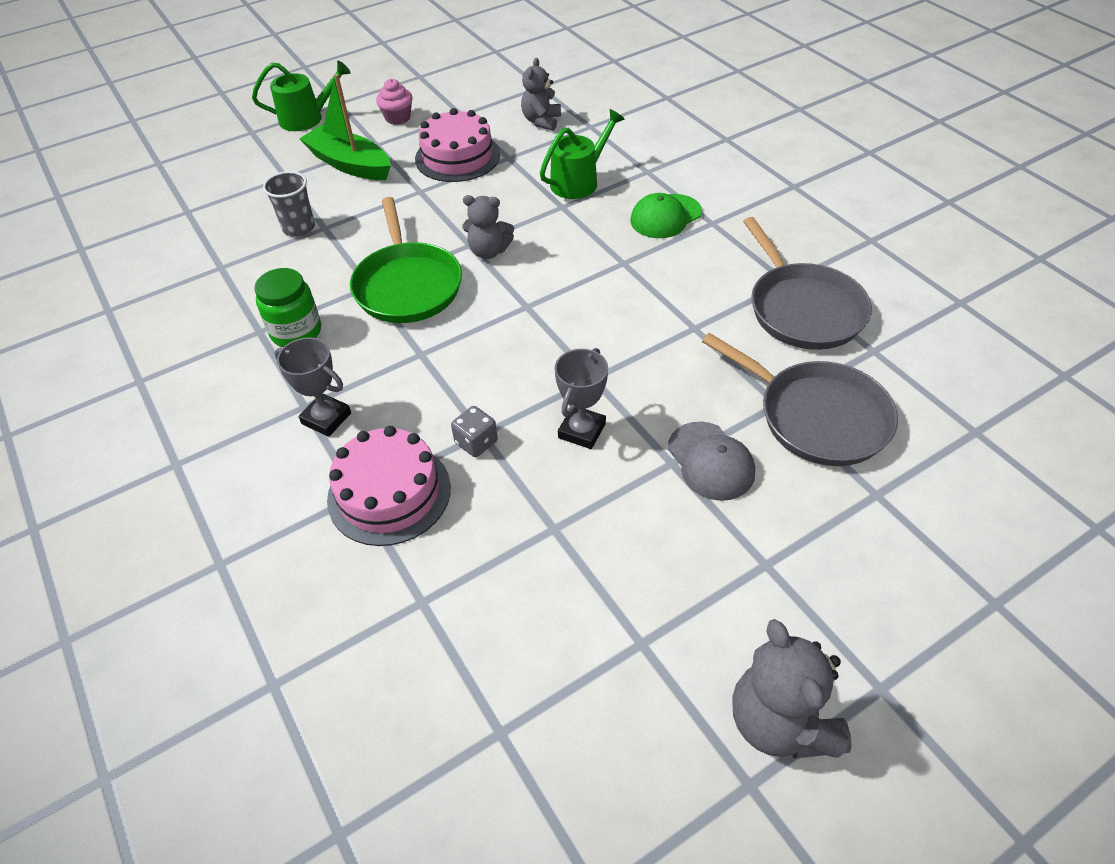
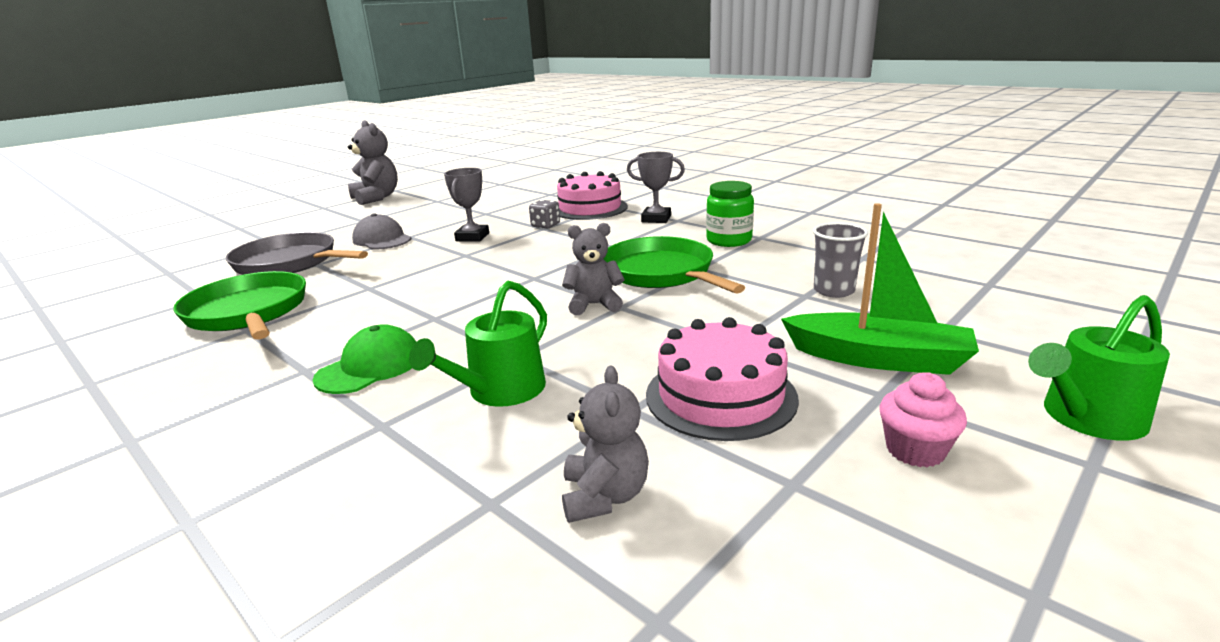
camera: 165 degrees right, 25 degrees down
grey pan [743,217,872,350] -> green pan [173,271,306,340]

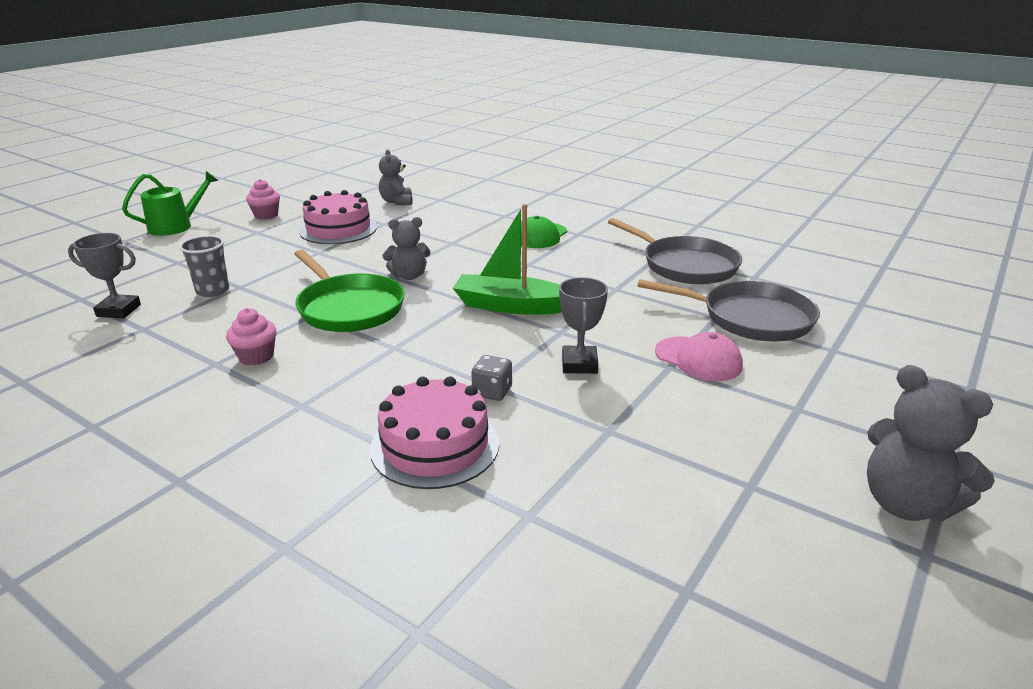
camera: 170 degrees right, 5 degrees up
green pan [173,271,306,340] -> grey pan [608,218,742,284]
grey cap [352,213,411,250] -> pink cap [655,332,743,381]
green watering can [409,281,547,407] -> none
grey trophy [627,152,685,223] -> grey trophy moved to [68,233,141,318]
green jar [706,181,754,247] -> pink cupcake [226,308,277,366]
green boat [781,203,979,375] -> green boat moved to [453,204,562,315]

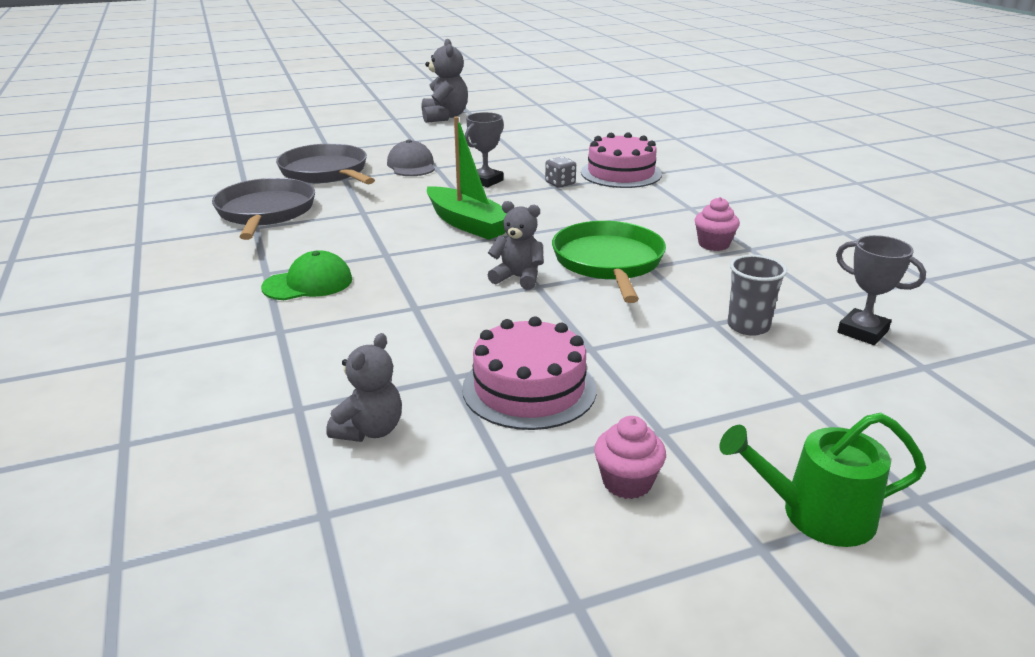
camera: 145 degrees left, 0 degrees up
pink cap [655,332,743,381] -> grey cap [387,140,435,176]

